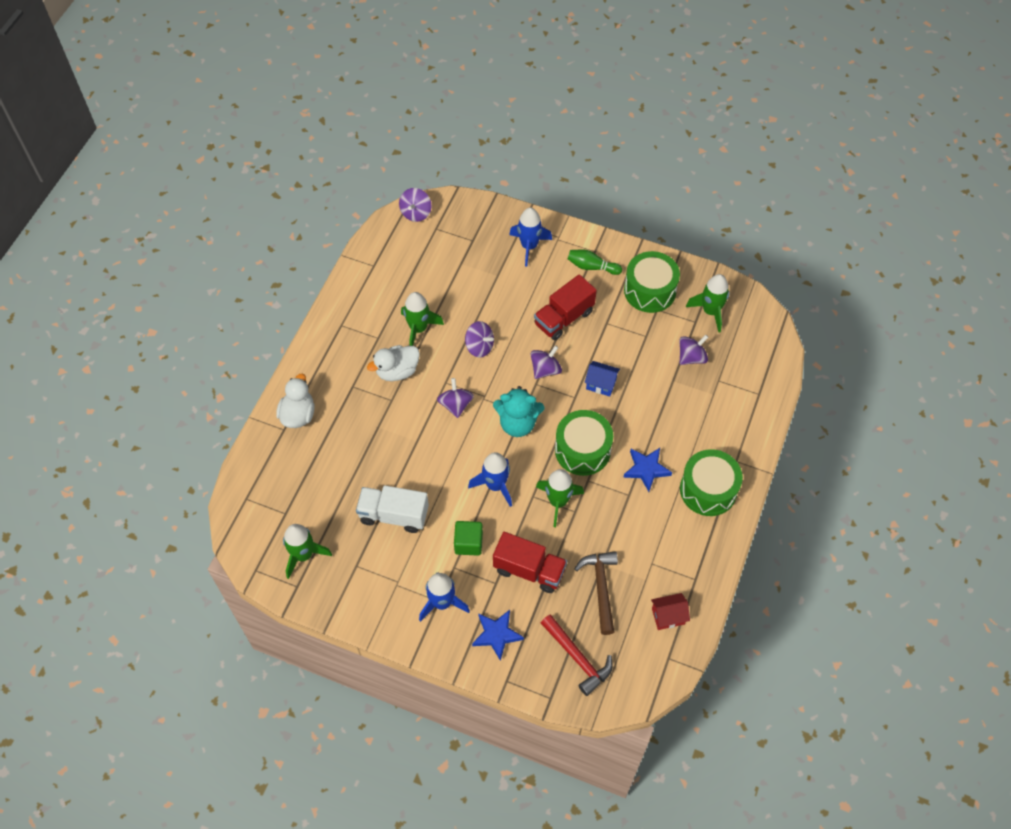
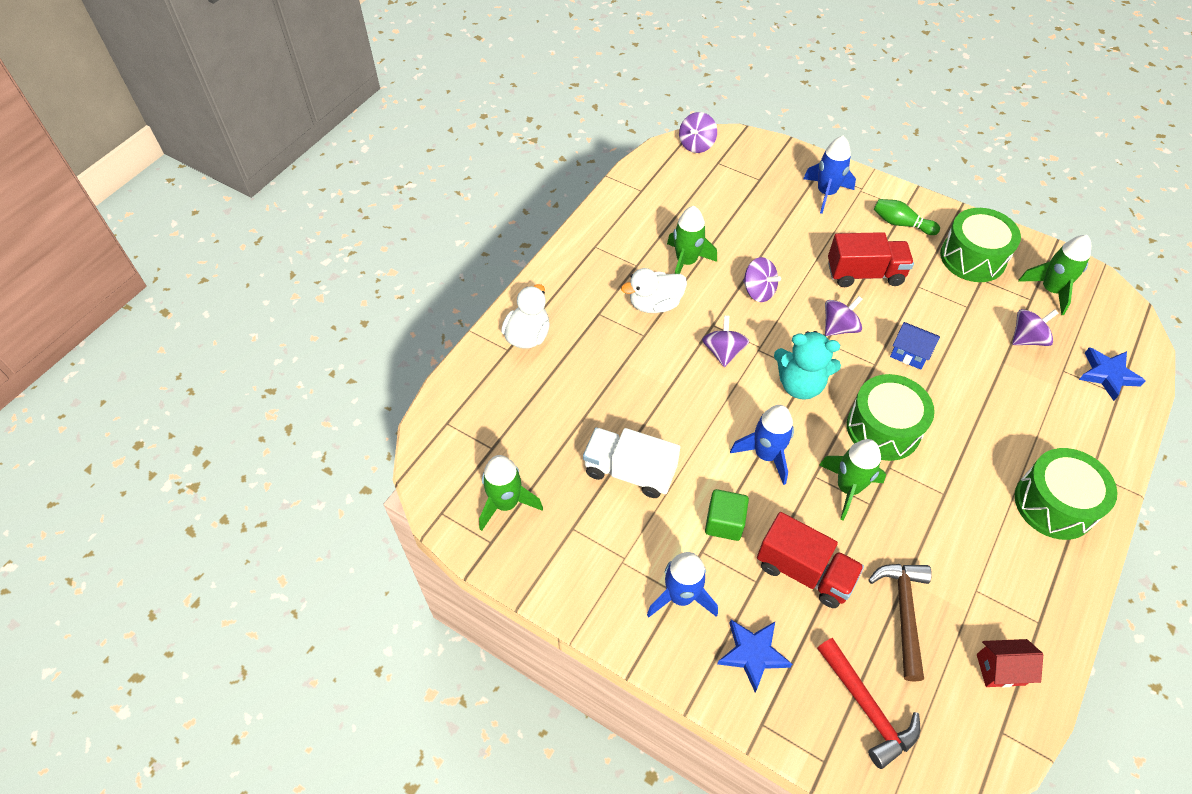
camera: 10 degrees right, 5 degrees down
red truck [534,274,597,340] -> red truck turned 150 degrees counterclockwise [828,232,914,287]
blue star [623,448,672,492] -> blue star moved to [1079,347,1146,401]

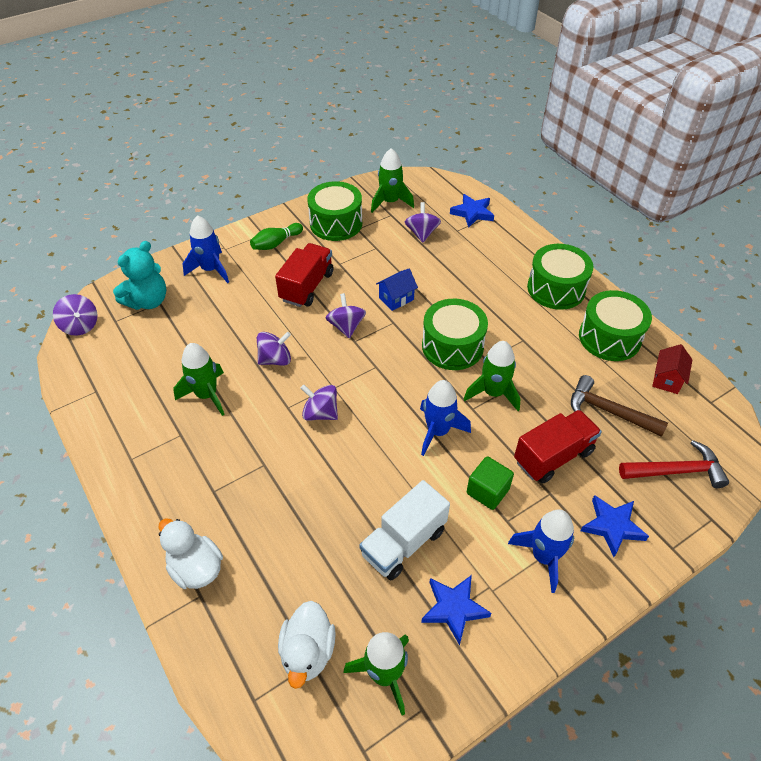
camera: 65 degrees left, 5 degrees down
white duck [621,268,687,313] -> white duck moved to [278,601,336,689]
turquoise teddy bear [774,331,841,400] -> turquoise teddy bear moved to [113,241,166,310]
none -> blue star [421,575,491,645]
none -> green drum [579,290,652,361]

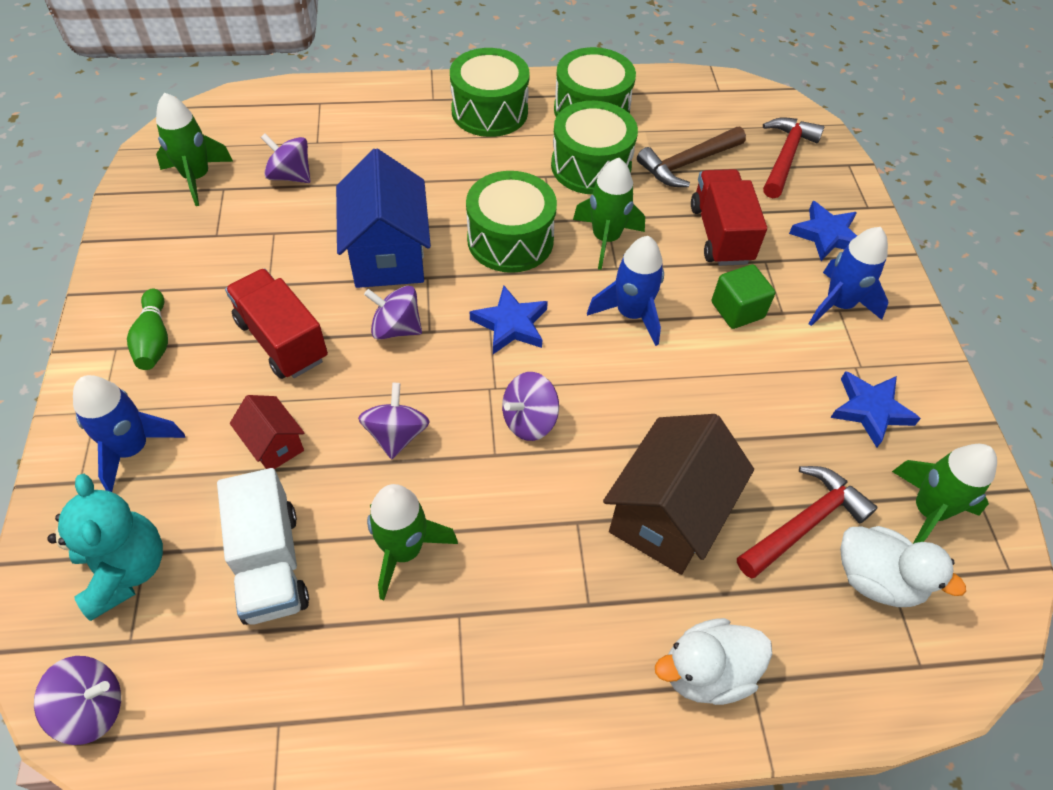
camera: 65 degrees left, 5 degrees up
green drum [307,181,362,241] -> green drum moved to [551,101,638,195]
white truck [359,480,450,580] -> white truck moved to [217,468,309,625]
blue house [376,269,418,311] -> blue house [336,148,431,288], size x1.96
blue star [450,194,494,228] -> blue star moved to [470,285,548,354]
red house [652,344,692,394] -> red house moved to [230,395,304,469]
none -> brown house [603,414,754,575]
none -> red hammer [737,466,878,579]

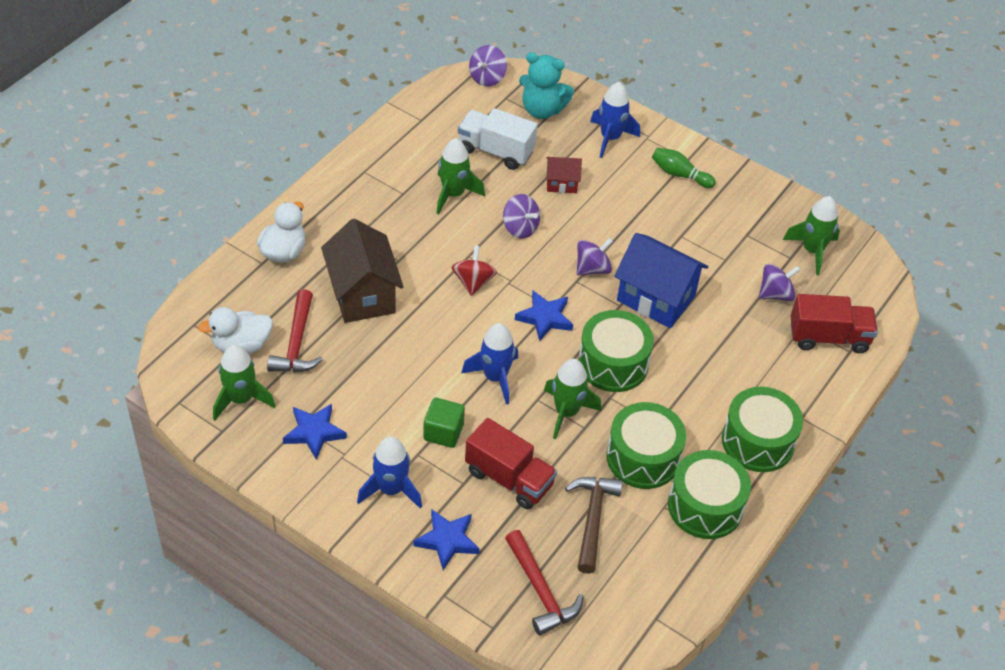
camera: 130 degrees right, 5 degrees down
red truck [225,268,328,379] -> red truck moved to [791,294,878,353]
purple spinning top [502,372,559,441] -> red spinning top [451,245,497,296]

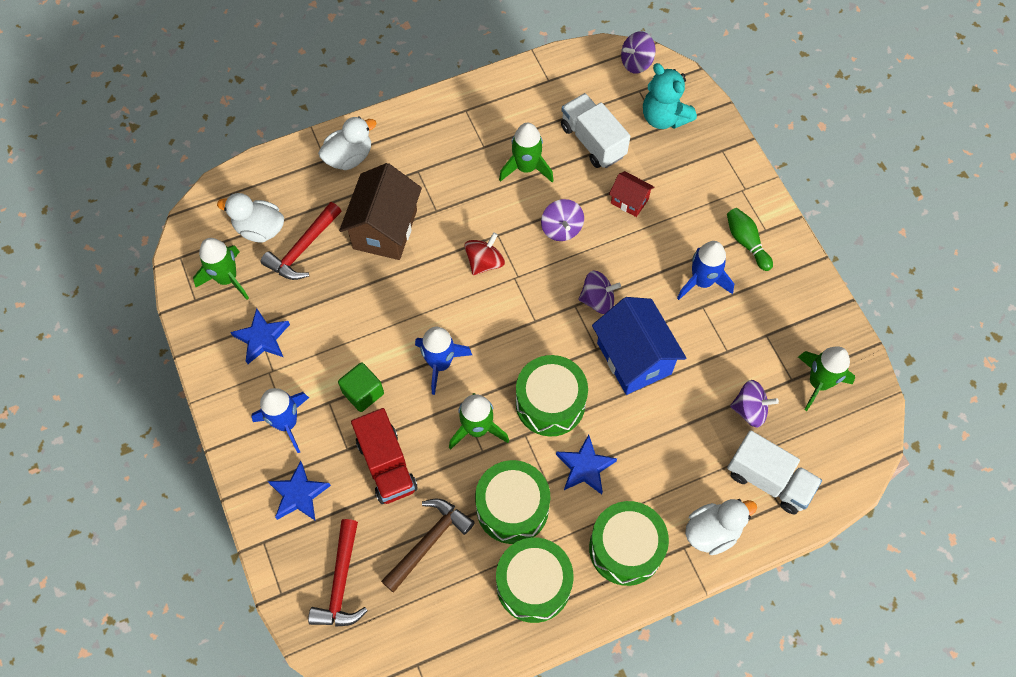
camera: 35 degrees right, 15 degrees up
blue star [515,291,573,342] -> blue star moved to [556,435,617,494]
blue rocket [590,82,640,158] -> blue rocket moved to [677,241,734,300]
red truck [791,294,878,353] -> white truck [727,430,822,515]
none -> white duck [685,499,757,555]

